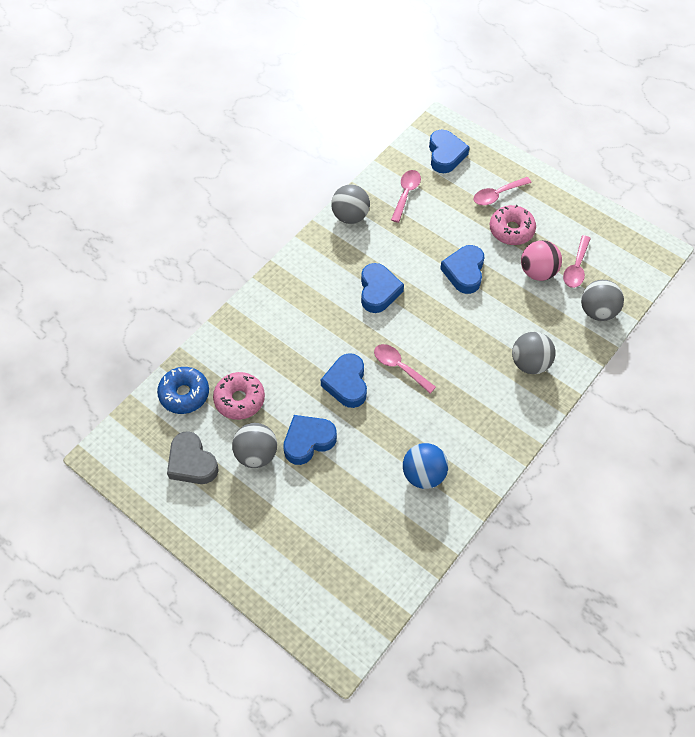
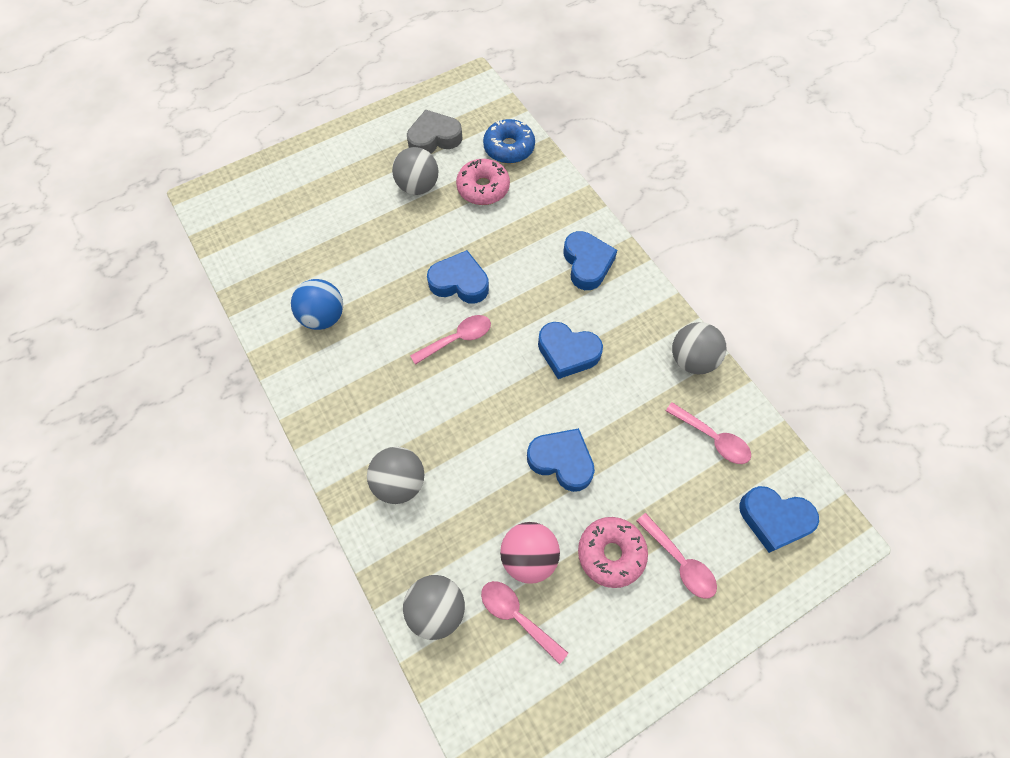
camera: 110 degrees right, 5 degrees up
blue heart [283,415,337,465] -> blue heart moved to [564,231,617,290]
pink spoon [474,177,532,205] -> pink spoon turned 150 degrees clockwise [637,513,717,599]

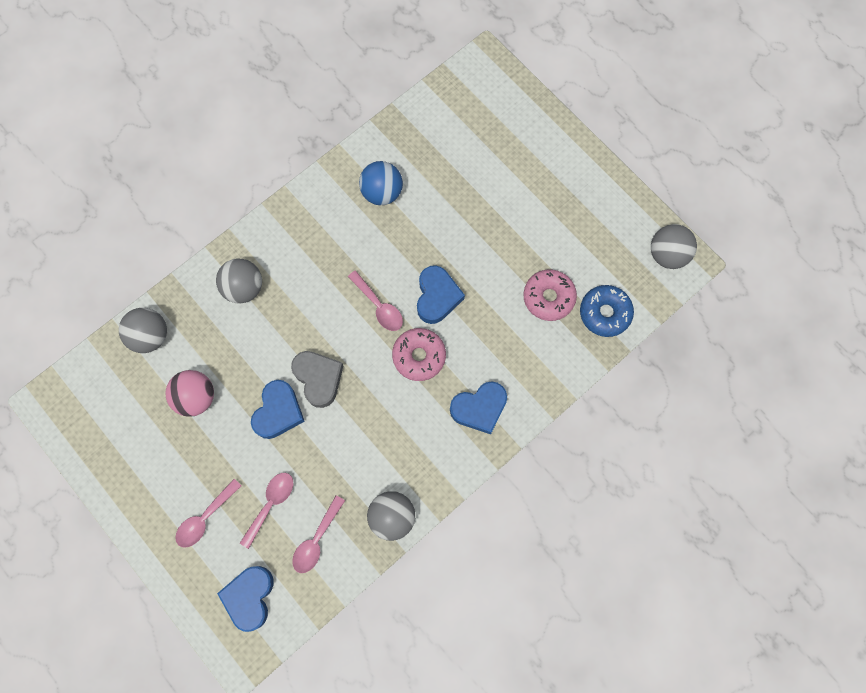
camera: 80 degrees right, 10 degrees up
grey ball [392,147,438,195] -> grey ball moved to [651,224,697,269]
grey heart [407,109,463,154] -> grey heart moved to [291,351,343,408]
pink spoon [481,581,568,665] -> pink spoon moved to [240,473,293,549]
blue heart [538,322,603,379] -> none
pink donut [578,517,648,588] -> pink donut moved to [392,328,446,381]

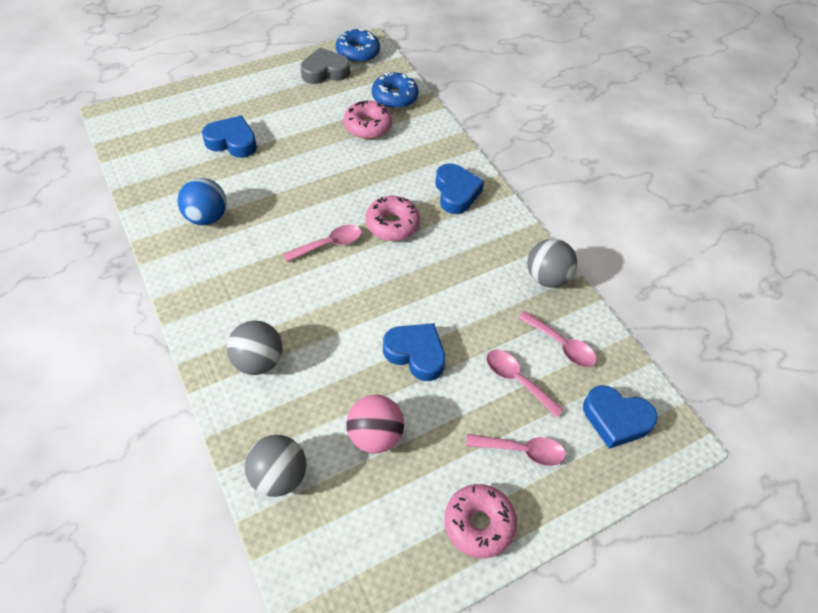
camera: 80 degrees left, 20 degrees down
pink spoon [175,479,241,548] -> pink spoon turned 45 degrees counterclockwise [466,434,566,466]
grey heart [291,351,343,408] -> grey heart moved to [300,48,350,84]
blue heart [417,265,465,324] -> blue heart moved to [202,116,257,158]
grey ball [651,224,697,269] -> blue donut [336,29,380,63]
none -> pink donut [444,484,517,558]

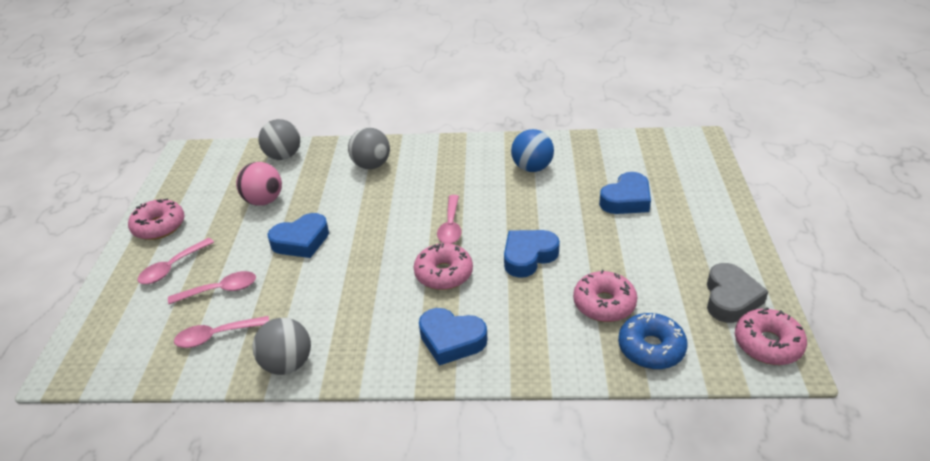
camera: 125 degrees right, 15 degrees down
blue donut [336,29,380,63] -> pink donut [735,307,807,365]
blue heart [583,385,658,449] -> blue heart moved to [504,230,560,278]

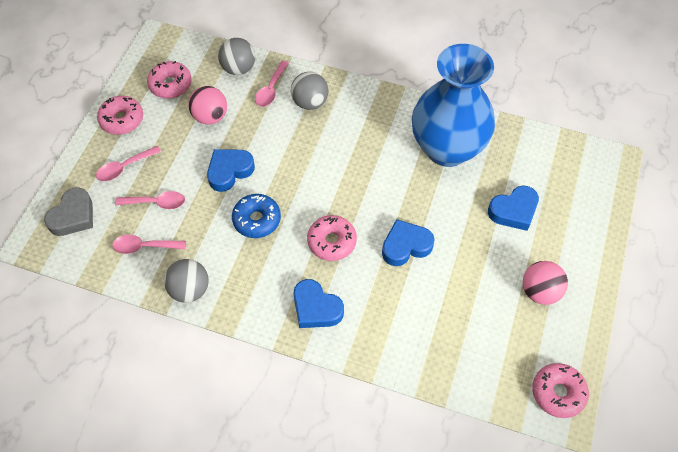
camera: 15 degrees right, 20 degrees up
blue heart [268,213,329,258] -> blue heart turned 150 degrees clockwise [207,149,255,192]
pink spoon [437,195,462,244] -> pink spoon moved to [255,61,289,107]
blue ball [511,129,554,172] -> blue vase [412,44,495,167]
pink donut [573,270,637,322] -> pink donut moved to [147,61,192,99]
blue donut [618,313,688,369] -> blue donut moved to [232,194,281,238]
grey heart [707,263,769,323] -> grey heart moved to [44,188,93,236]
none -> pink ball [523,261,568,305]

